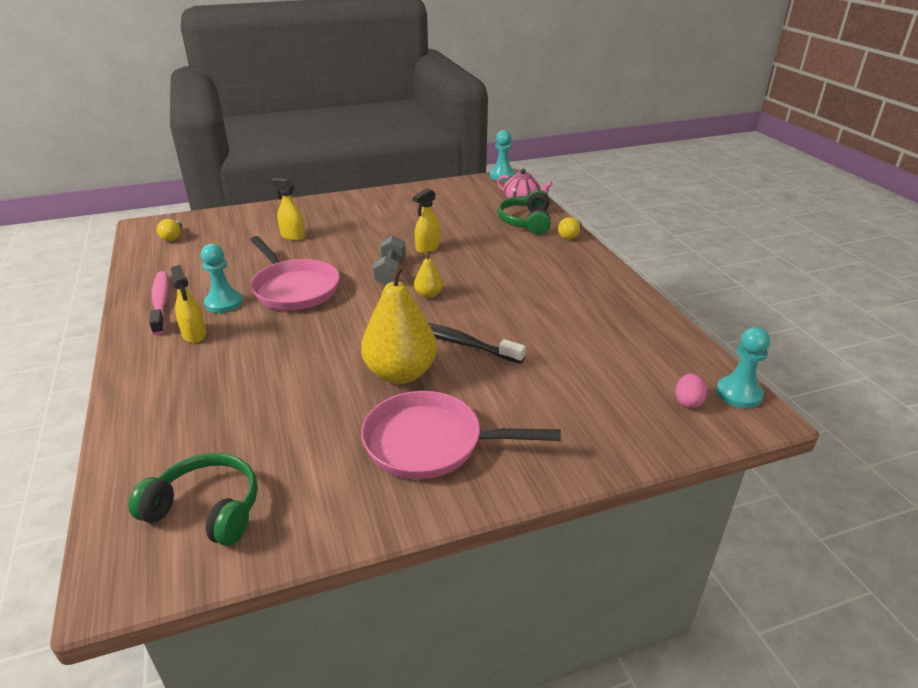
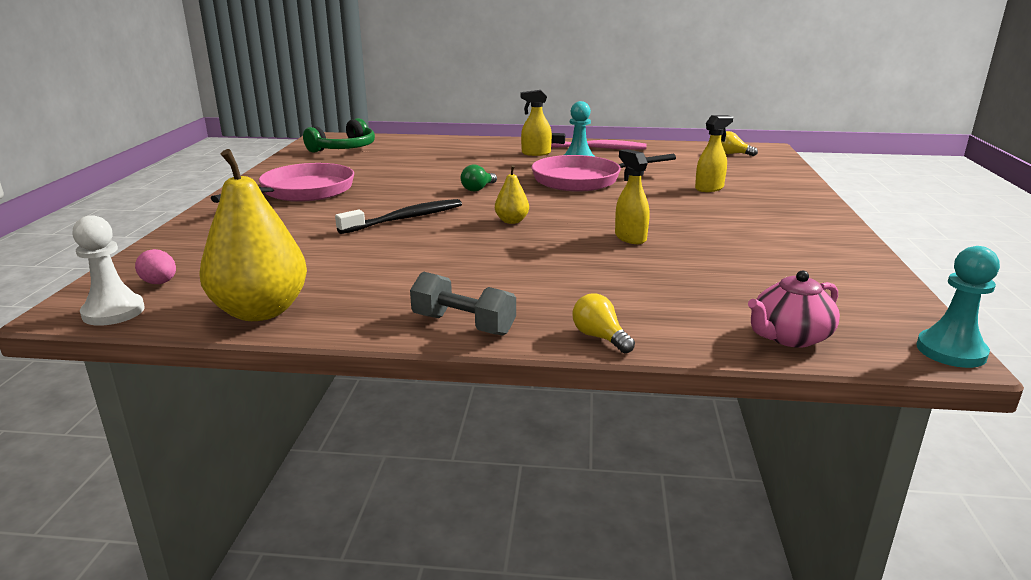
camera: 115 degrees right, 10 degrees down
yellow pear [361,264,437,384] -> yellow pear moved to [200,149,307,321]
grey dumbbell [372,235,406,285] -> grey dumbbell moved to [410,272,516,335]
green headphones [497,190,551,235] -> none
turquoise pawn [716,327,770,408] -> white pawn [72,215,145,326]
none -> green light bulb [461,165,497,191]

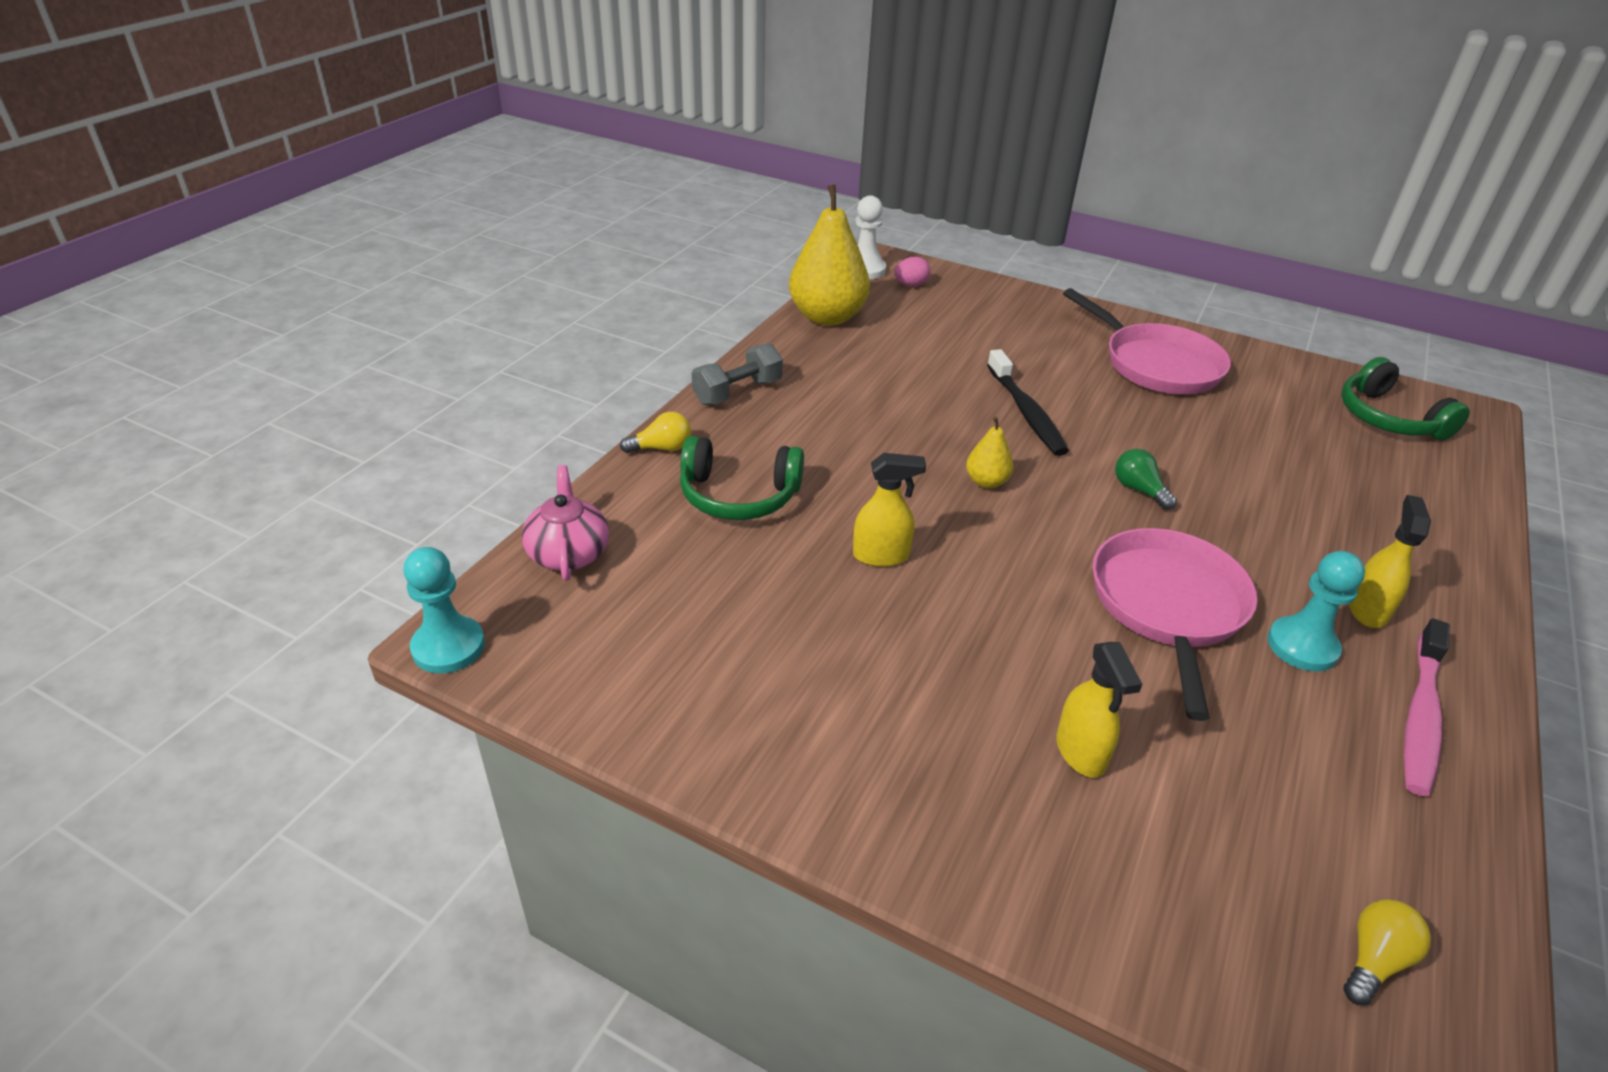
camera: 110 degrees right, 15 degrees up
none -> green headphones [680,436,804,520]

